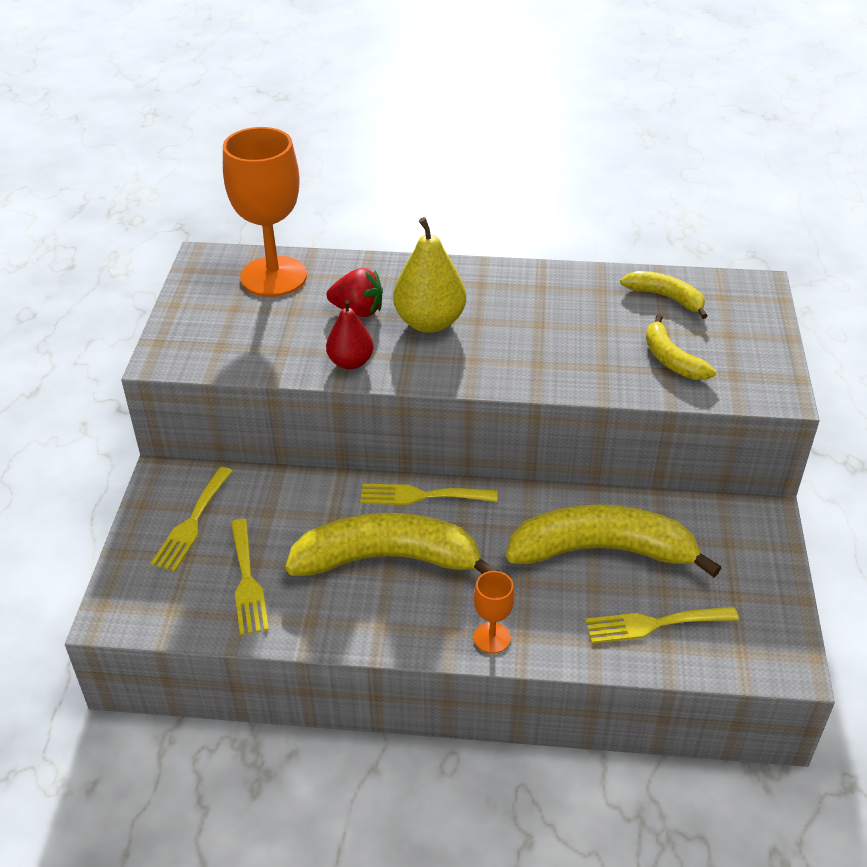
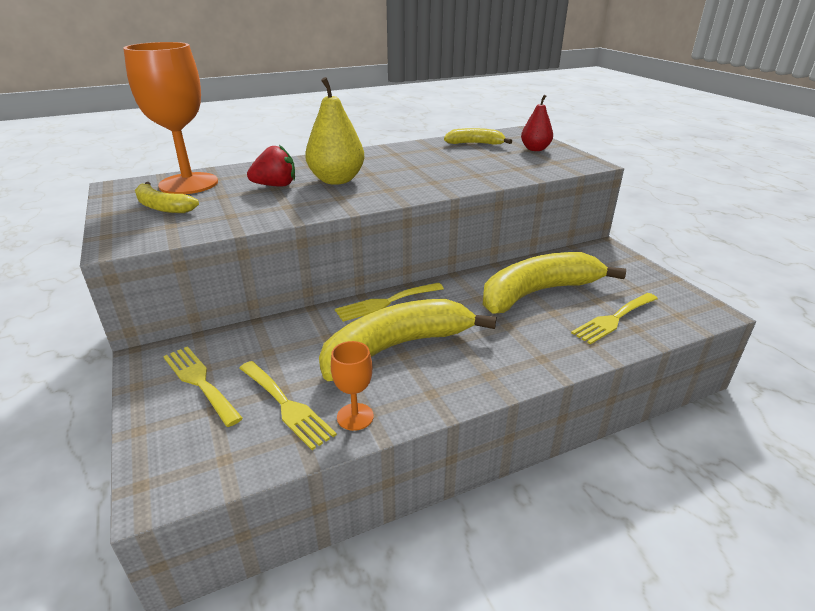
camera: 30 degrees left, 10 degrees down
yellow fork [150,467,233,571] -> yellow fork turned 150 degrees clockwise [163,346,243,427]
red pear [326,300,373,370] -> red pear moved to [521,95,553,151]
orange goblet [474,571,515,653] -> orange goblet moved to [331,341,374,431]
yellow banana [646,314,716,380] -> yellow banana moved to [135,182,199,213]

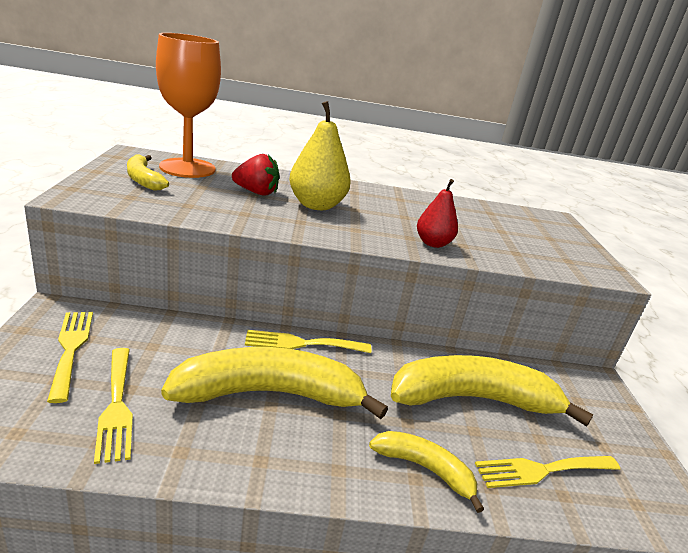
camera: 20 degrees right, 5 degrees down
orange goblet [331,341,374,431] -> none
yellow banana [444,128,512,145] -> yellow banana moved to [369,431,484,513]
red pear [521,95,553,151] -> red pear moved to [417,179,458,248]

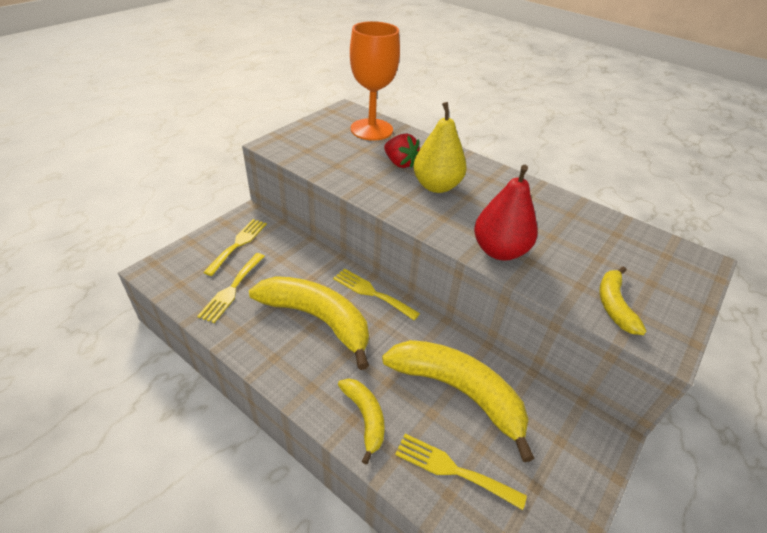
camera: 40 degrees right, 15 degrees up
yellow banana [127,154,169,191] -> yellow banana moved to [599,266,646,335]
red pear [417,179,458,248] -> red pear [474,165,538,260], size x1.60

